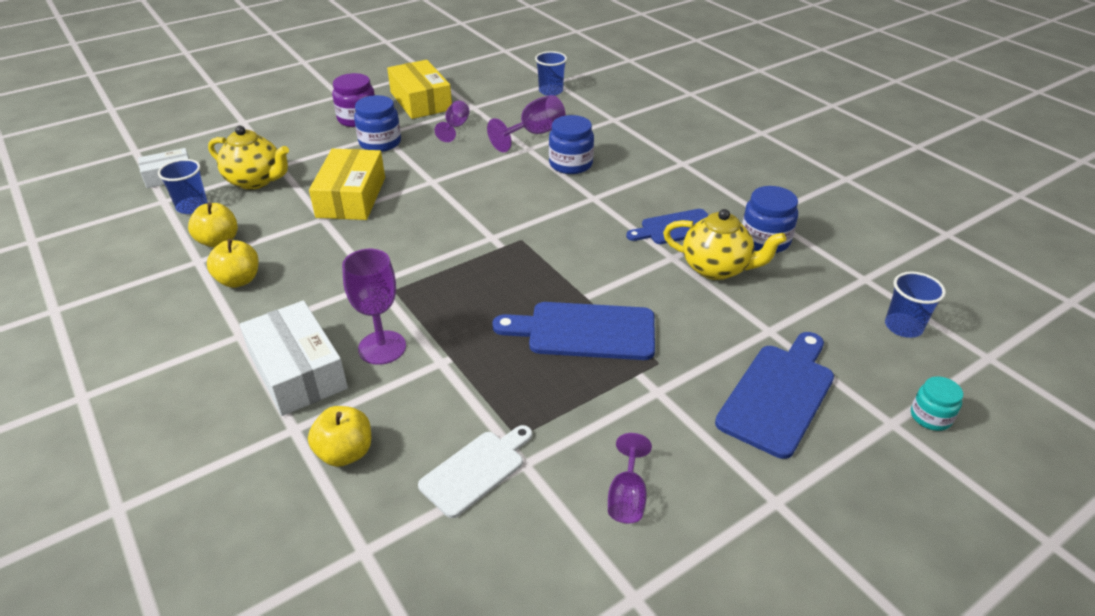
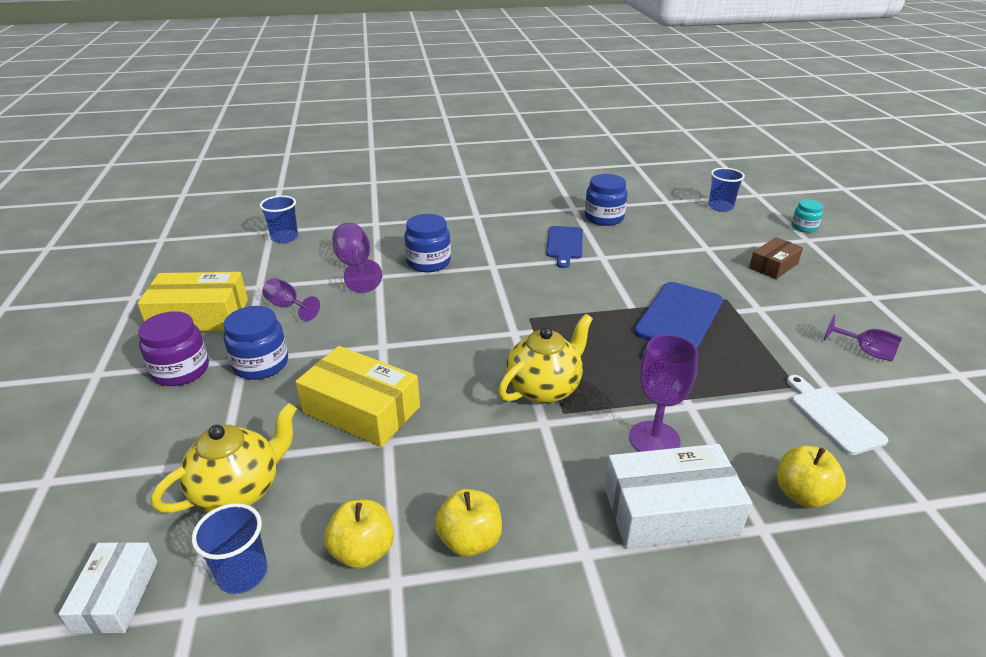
camera: 65 degrees left, 5 degrees down
yellow teapot [663,209,786,280] -> yellow teapot moved to [498,314,593,404]
blue cutting board [715,332,834,459] -> brown box [749,237,803,279]

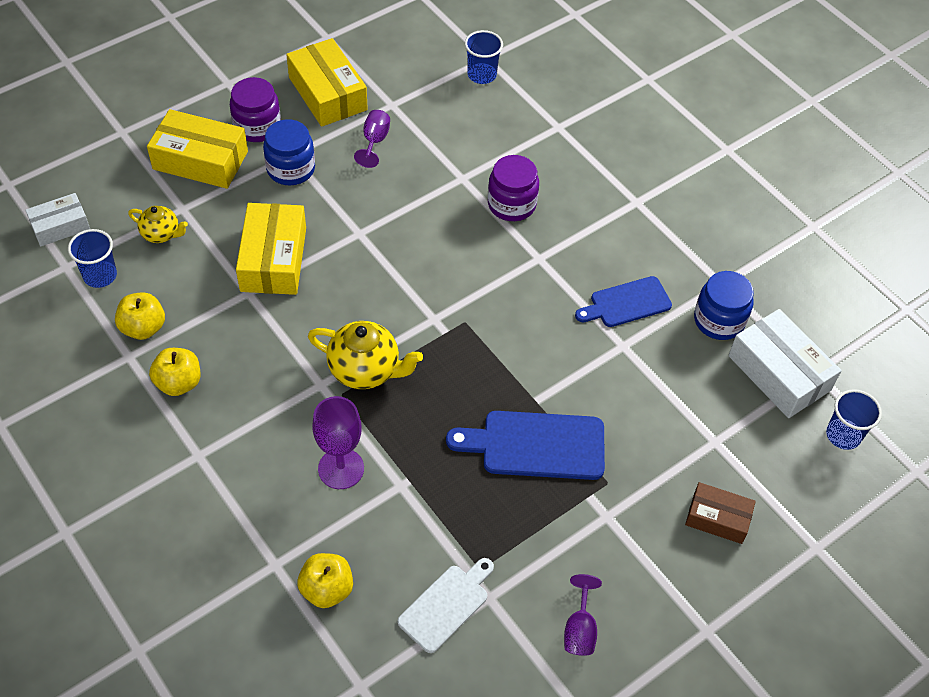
camera: 60 degrees right, 20 degrees up
yellow teapot [151,403,297,513] -> yellow teapot [128,206,188,243], size x0.60
purple goblet [332,223,382,293] -> none
blue jar [404,214,451,272] -> purple jar [488,155,539,221]
white box [604,444,752,549] -> white box moved to [728,309,842,418]
turquoise jar [792,199,823,233] -> none
none -> yellow box [147,109,248,189]

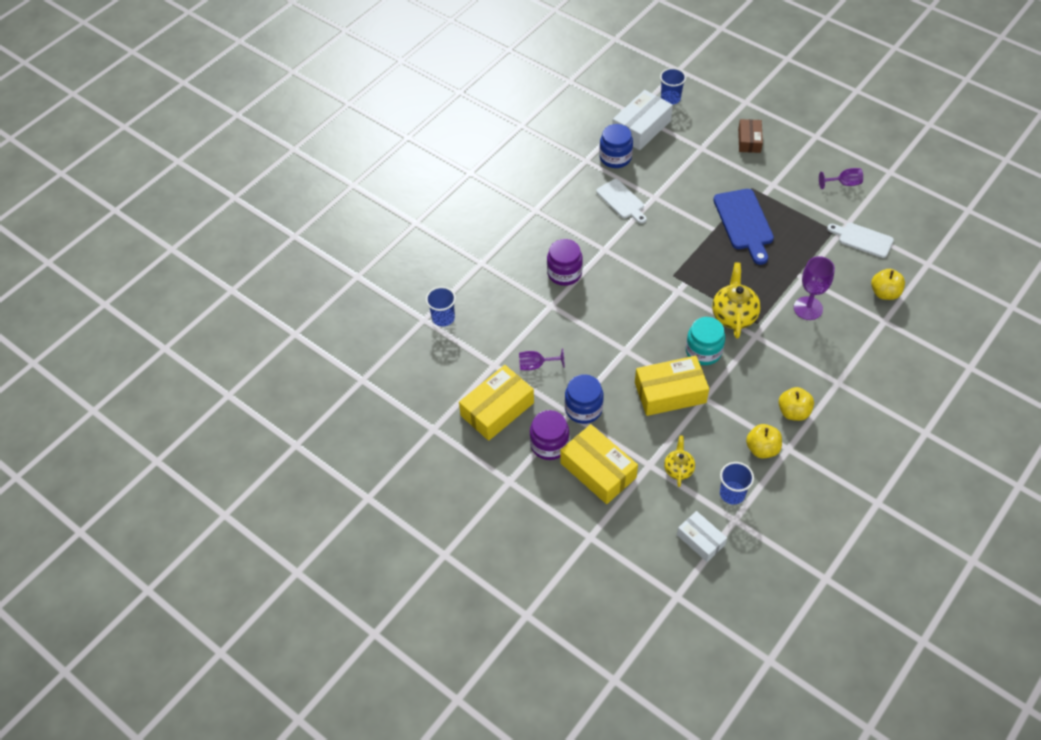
camera: 100 degrees left, 0 degrees up
yellow box [147,109,248,189] -> yellow box turned 45 degrees counterclockwise [560,424,638,504]
blue cutting board [575,276,672,327] -> white cutting board [596,179,647,224]
none -> turquoise jar [686,317,725,365]

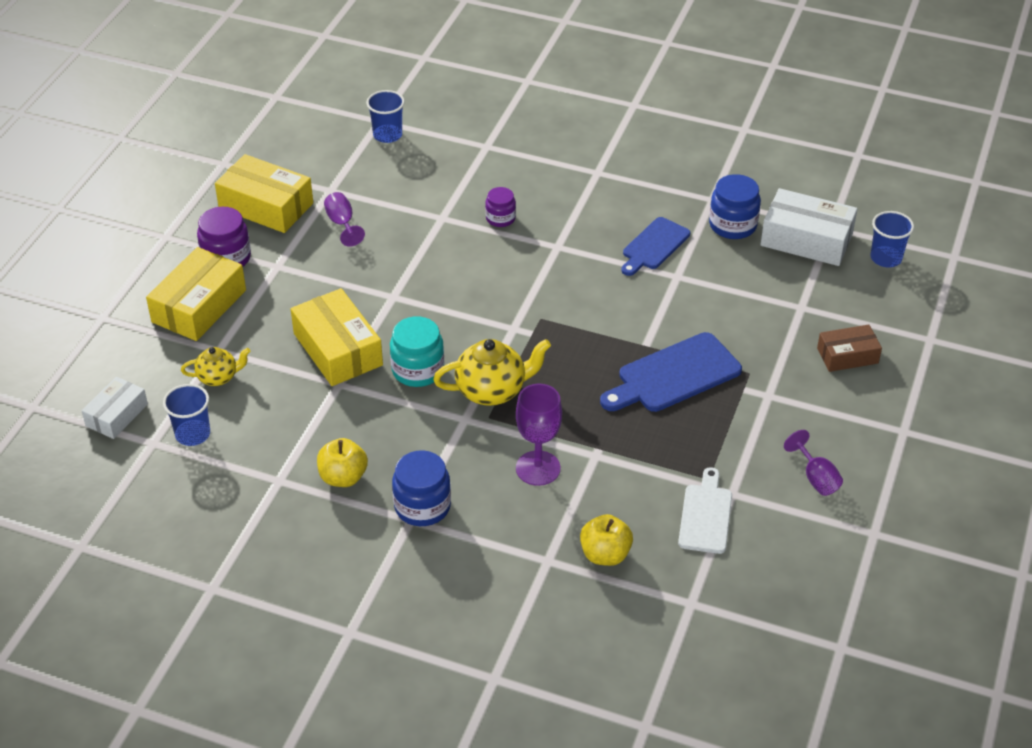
camera: 70 degrees right, 10 degrees down
purple jar [547,239,583,286] -> purple jar [485,187,516,227], size x0.62
blue jar [565,374,604,424] -> blue jar moved to [392,450,451,526]
white cutting board [596,179,647,224] -> blue cutting board [621,217,690,276]
yellow apple [746,424,782,458] -> none

